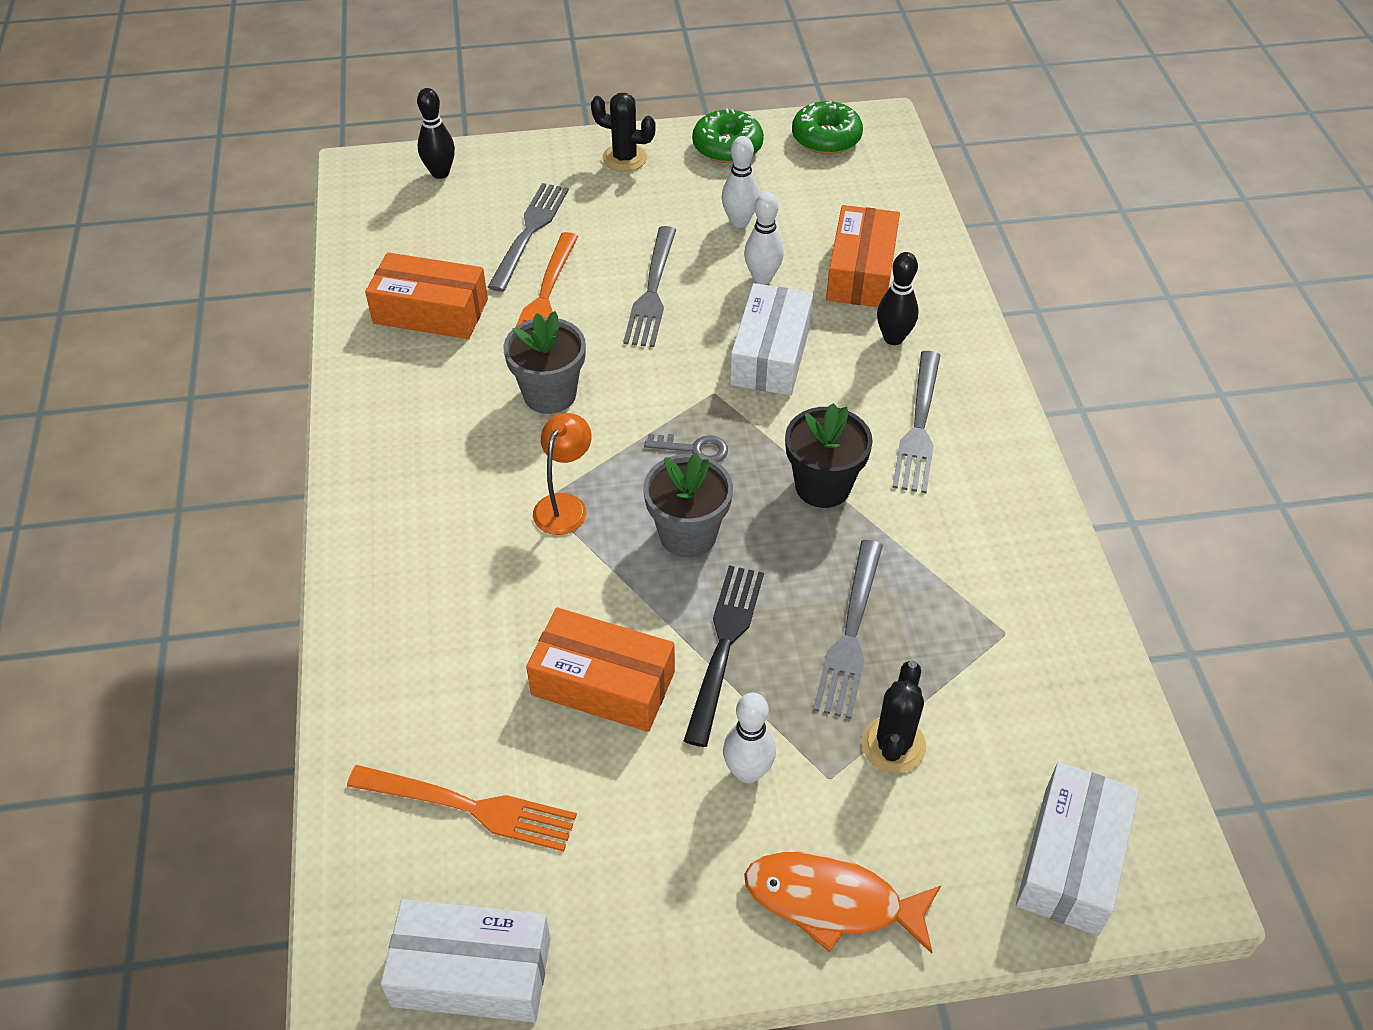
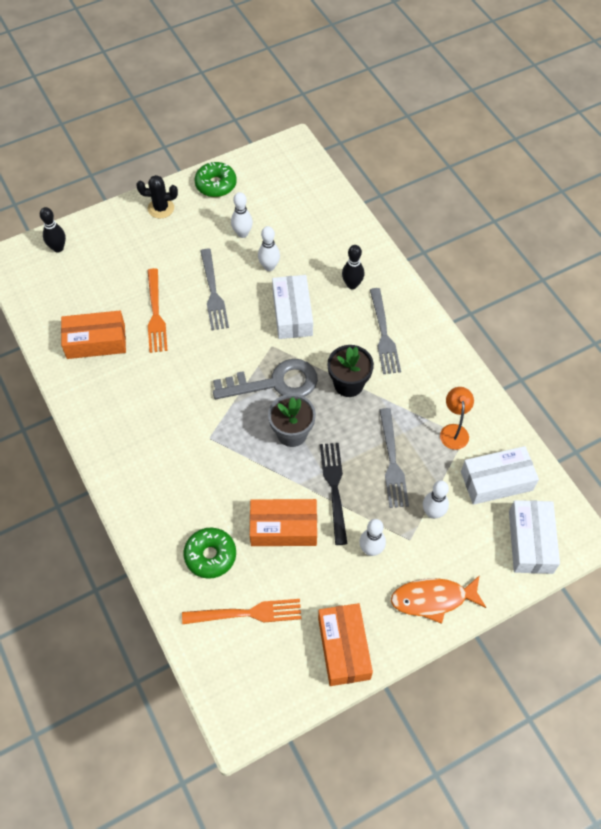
camera: 20 degrees left, 10 degrees up
white box [380,899,551,1022] -> white box moved to [461,446,539,505]
grey fork [488,183,569,292] -> none
grey flower pot [503,311,586,414] -> none
orange lamp [533,413,592,535] -> orange lamp moved to [440,387,474,450]
grey key [644,434,728,462] -> grey key [213,359,318,399], size x2.31
green donut [792,101,863,154] -> green donut moved to [184,528,236,579]
orange box [826,205,900,307] -> orange box moved to [318,603,373,686]
black cactus [861,661,926,773] -> white bowling pin [423,481,449,519]

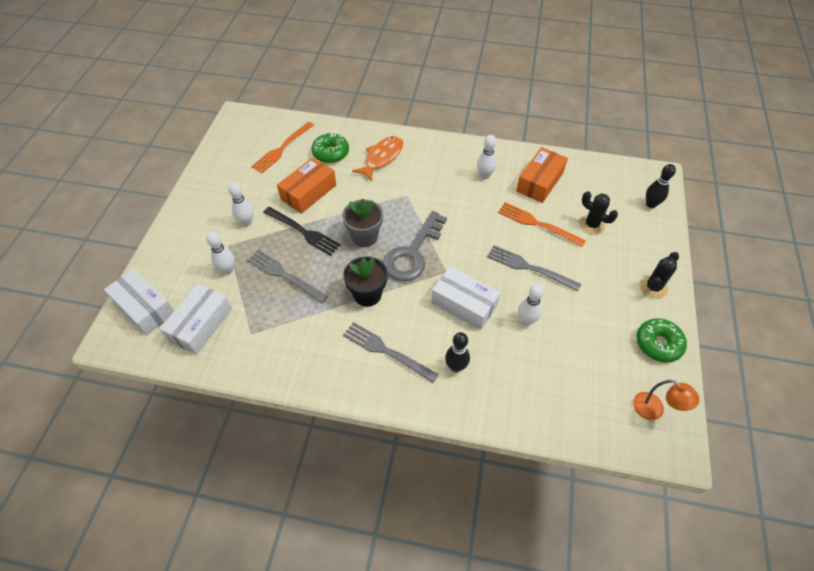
camera: 130 degrees right, 5 degrees down
white bowling pin [231,192,253,238] -> white bowling pin moved to [477,135,497,179]
orange box [318,603,373,686] -> none
orange fish [391,575,486,624] -> orange fish moved to [352,136,403,181]
orange lamp [440,387,474,450] -> orange lamp moved to [633,380,700,420]
none -> black cactus [579,191,618,235]

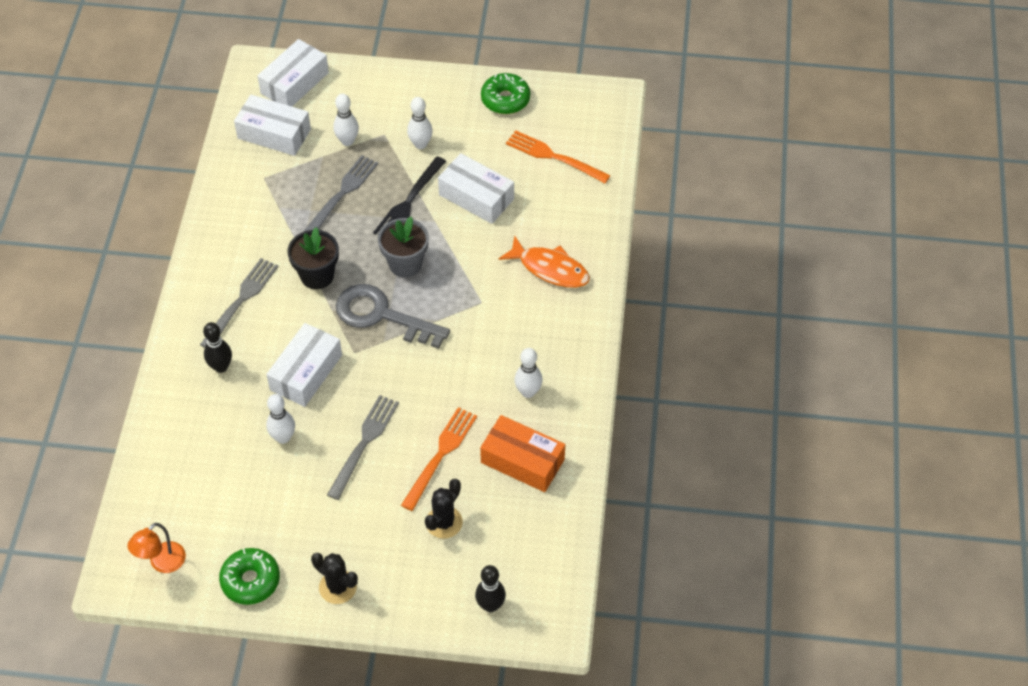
camera: 85 degrees right, 0 degrees up
orange box [277,157,336,214] -> white box [438,153,514,224]
green donut [311,133,349,163] -> green donut moved to [481,73,530,114]

